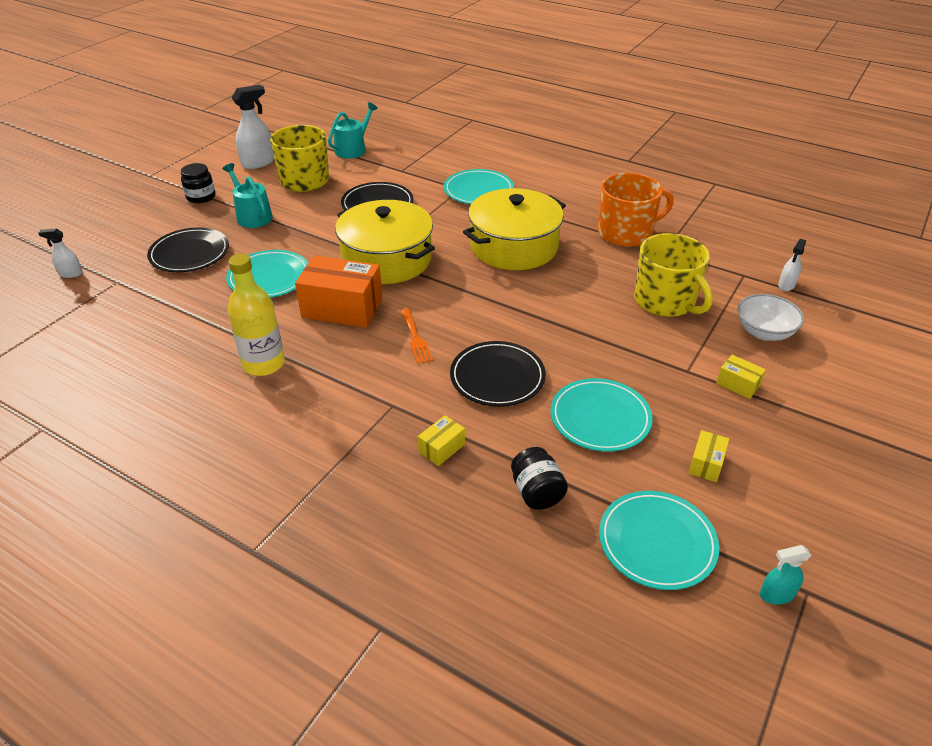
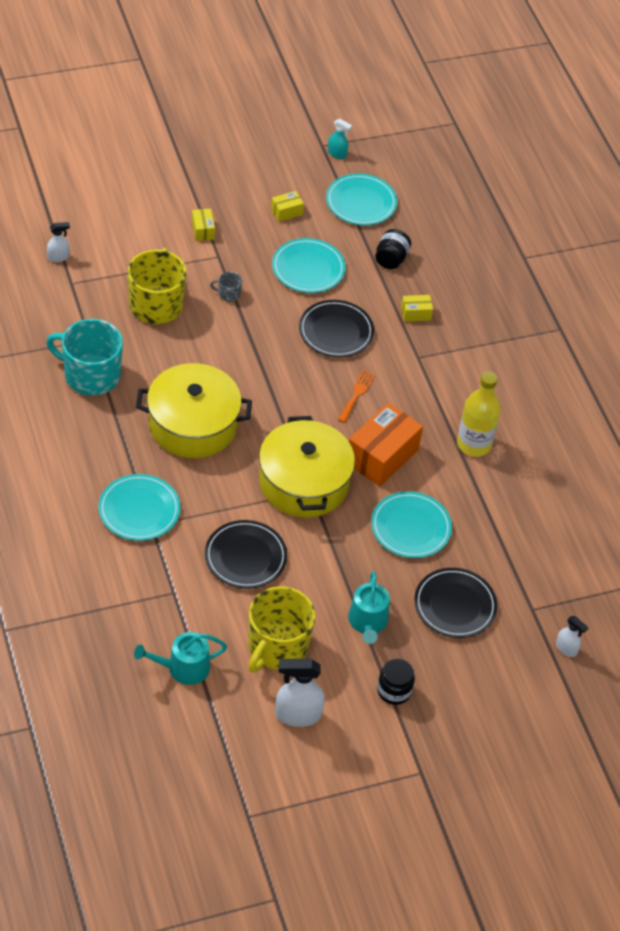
camera: 145 degrees left, 10 degrees up
orange box [295,255,383,328] -> orange box turned 75 degrees clockwise [349,403,423,486]
orange mug [598,173,674,247] -> turquoise mug [46,319,123,396]
white bowl [738,294,804,341] -> none
none -> grey mug [210,271,242,302]

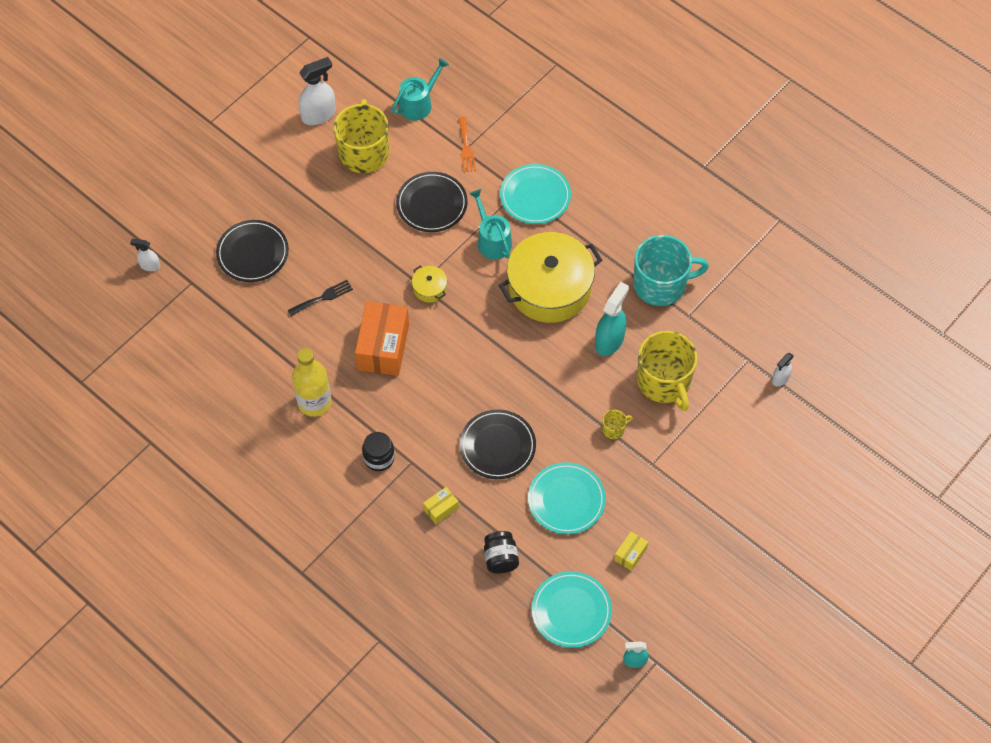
camera: 155 degrees right, 10 degrees up
yellow box [192,209,215,241] -> none
grey mug [210,271,242,302] -> yellow mug [602,410,633,439]
yellow pot [259,416,355,518] -> yellow pot [412,266,447,303], size x0.41
orange fork [338,370,375,423] -> orange fork moved to [459,117,476,172]
turquoise watering can [348,571,390,644] -> turquoise watering can moved to [470,189,512,259]
turquoise plate [371,491,452,558] -> black fork [288,280,353,316]
black jar [377,659,415,705] -> black jar moved to [362,432,395,471]
none -> turquoise spray bottle [595,282,629,356]

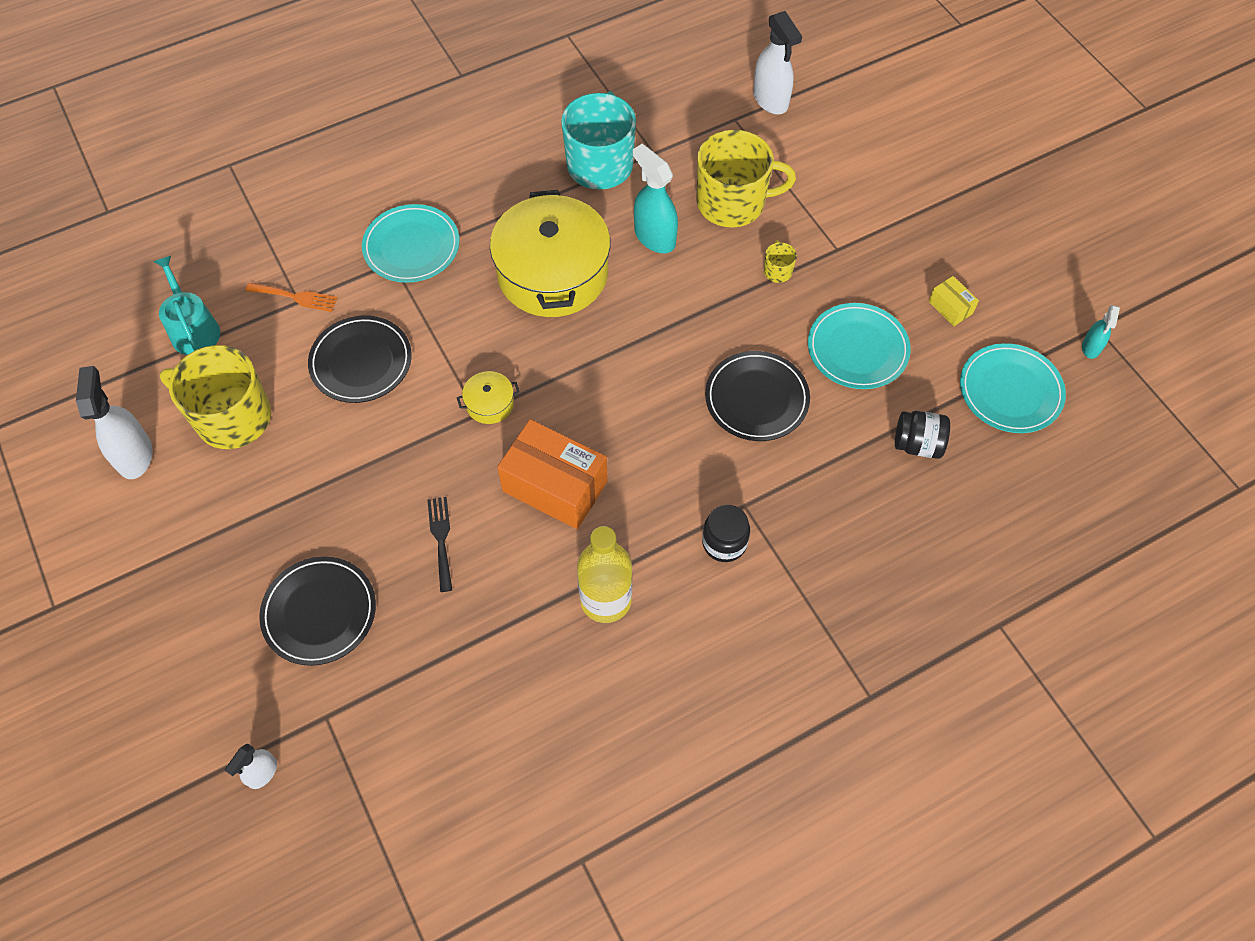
camera: 70 degrees left, 0 degrees up
yellow box [423,487,459,524] -> none
turquoise watering can [470,189,512,259] -> none
white spray bottle [772,353,793,387] -> white spray bottle [753,11,802,114], size x1.80

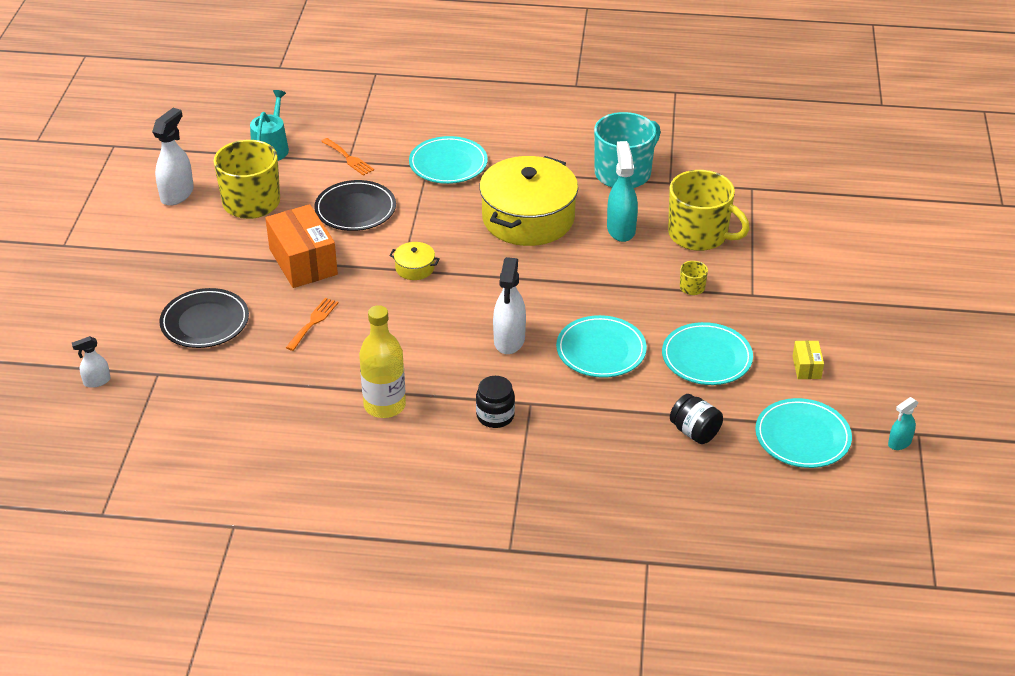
camera: 35 degrees right, 20 degrees down
black fork [427,497,452,592] -> orange fork [286,298,338,351]
orange box [497,419,608,529] -> orange box moved to [265,204,338,288]
black plate [705,351,810,441] -> turquoise plate [556,315,647,378]
white spray bottle [753,11,802,114] -> white spray bottle moved to [493,257,526,354]

